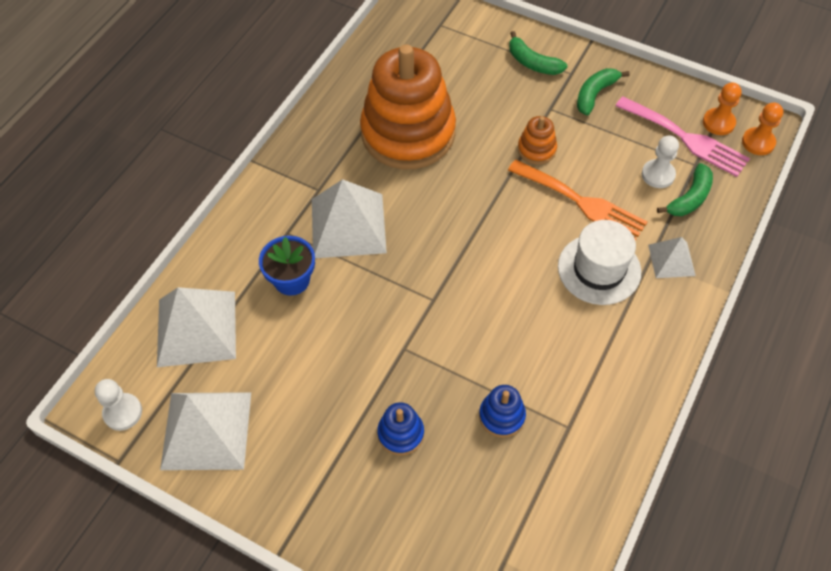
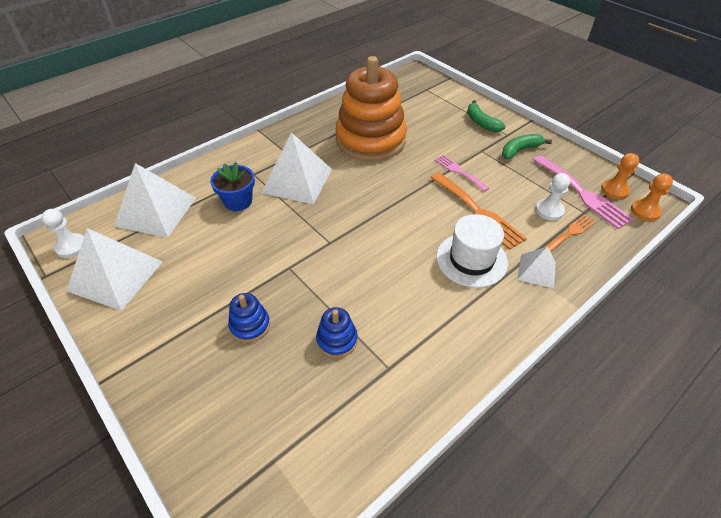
camera: 20 degrees right, 10 degrees down
orange stacking toy [518,116,557,165] -> pink fork [435,155,489,191]
green banana [657,163,713,216] -> orange fork [543,214,596,252]

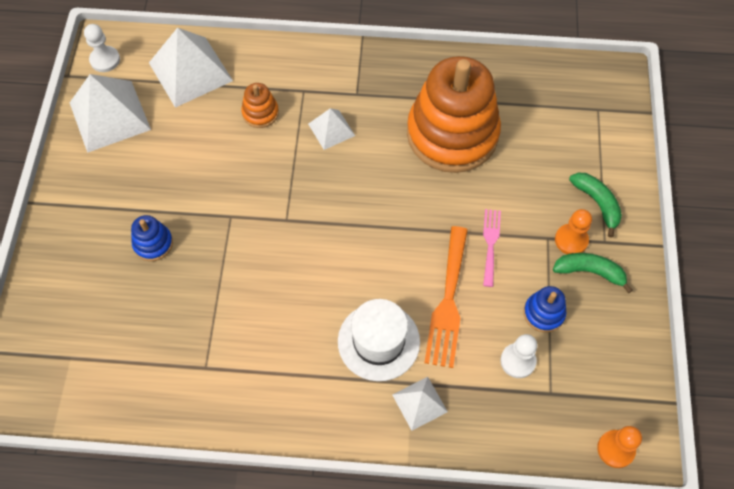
camera: 45 degrees right, 15 degrees up
blue flower pot [210,162,255,211] -> orange stacking toy [241,83,279,128]
white pyramid [261,132,332,204] -> white pyramid [308,108,355,150], size x0.54
blue stacking toy [316,307,358,358] -> blue stacking toy moved to [524,286,566,332]
green banana [467,100,506,132] -> green banana turned 135 degrees clockwise [569,173,622,238]
pink fork [533,155,634,229] -> none
orange fork [543,214,596,252] -> none
orange pawn [601,153,639,199] -> orange pawn moved to [555,209,592,254]

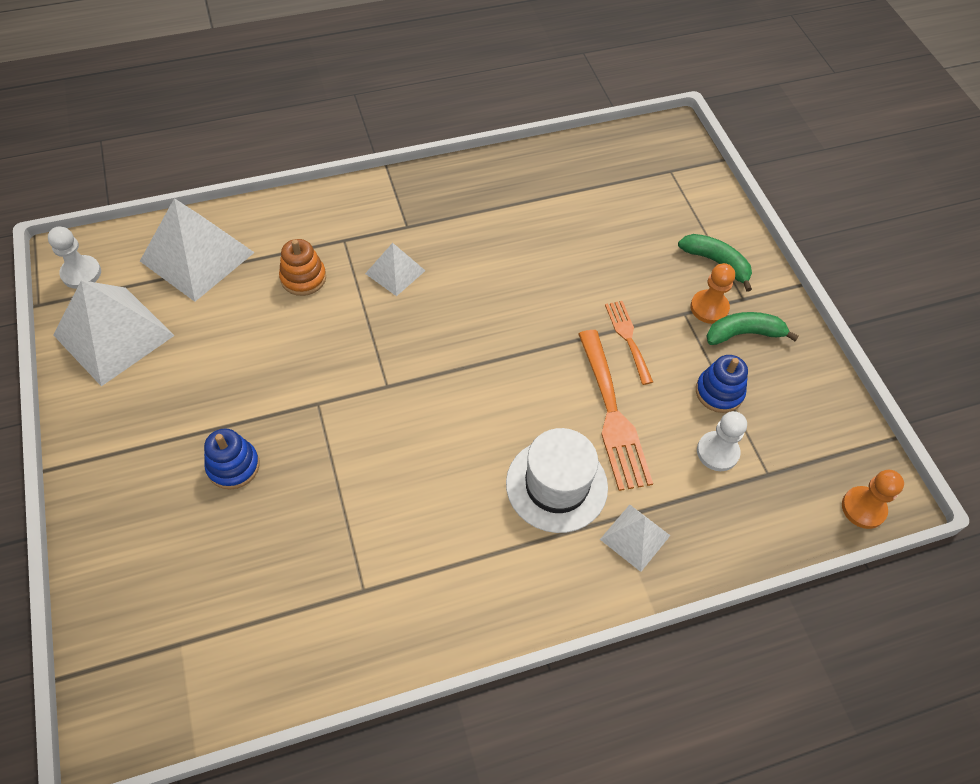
camera: 25 degrees left, 5 degrees down
orange stacking toy [407,56,501,173] -> none
pink fork [483,209,501,287] -> orange fork [605,301,653,385]

